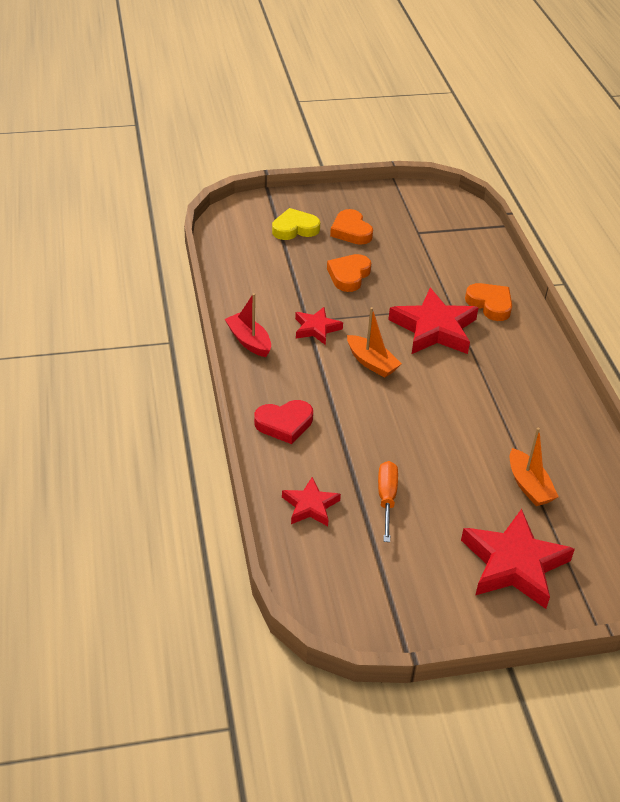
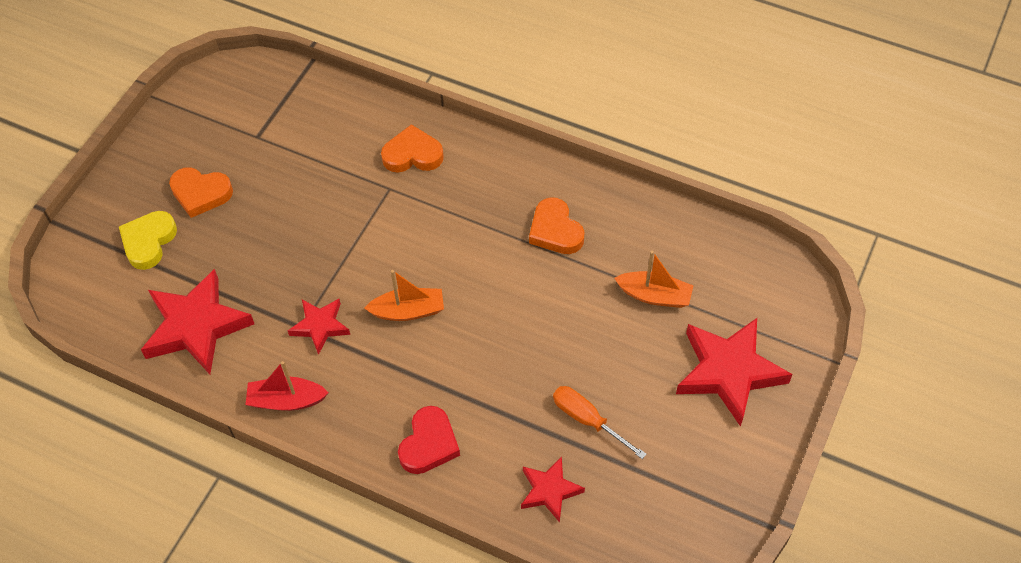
camera: 50 degrees left, 15 degrees up
orange heart [327,254,371,292] -> orange heart moved to [529,197,585,254]
red star [388,288,479,354] -> red star moved to [141,269,254,374]

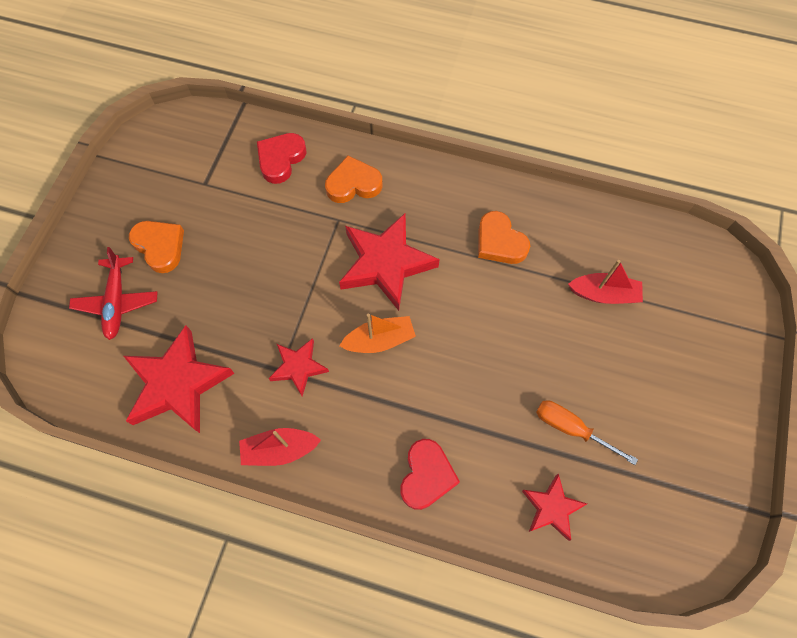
camera: 10 degrees left, 10 degrees up
yellow heart [119,211,177,270] -> red plane [69,247,158,340]
orange heart [169,167,233,218] -> orange heart turned 135 degrees counterclockwise [129,221,184,273]
orange boat [614,251,693,308] -> red boat [568,260,643,304]
red star [676,318,793,427] -> red star moved to [339,212,440,311]
none -> red heart [257,133,306,184]

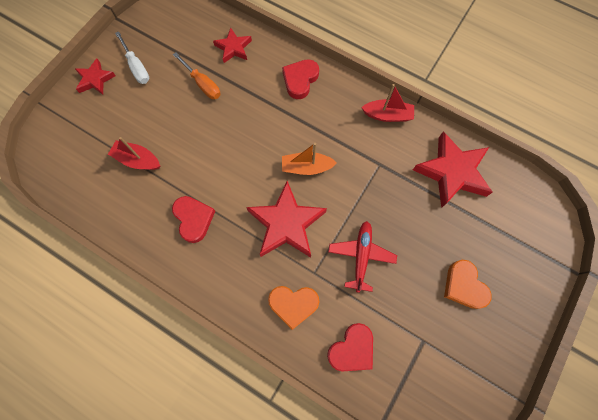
camera: 165 degrees left, 5 degrees up
red plane [69,247,158,340] -> red plane moved to [328,221,397,293]
red star [269,338,329,396] -> red star moved to [75,58,116,95]
orange heart [478,211,530,264] -> red heart [172,196,215,243]
none -> white screwdriver [115,31,149,84]

